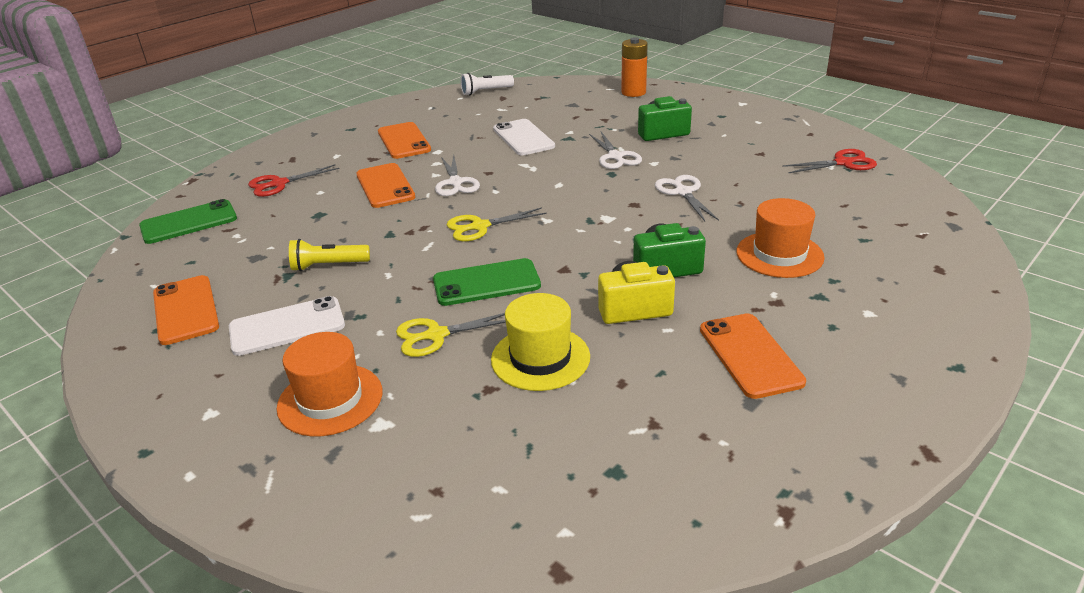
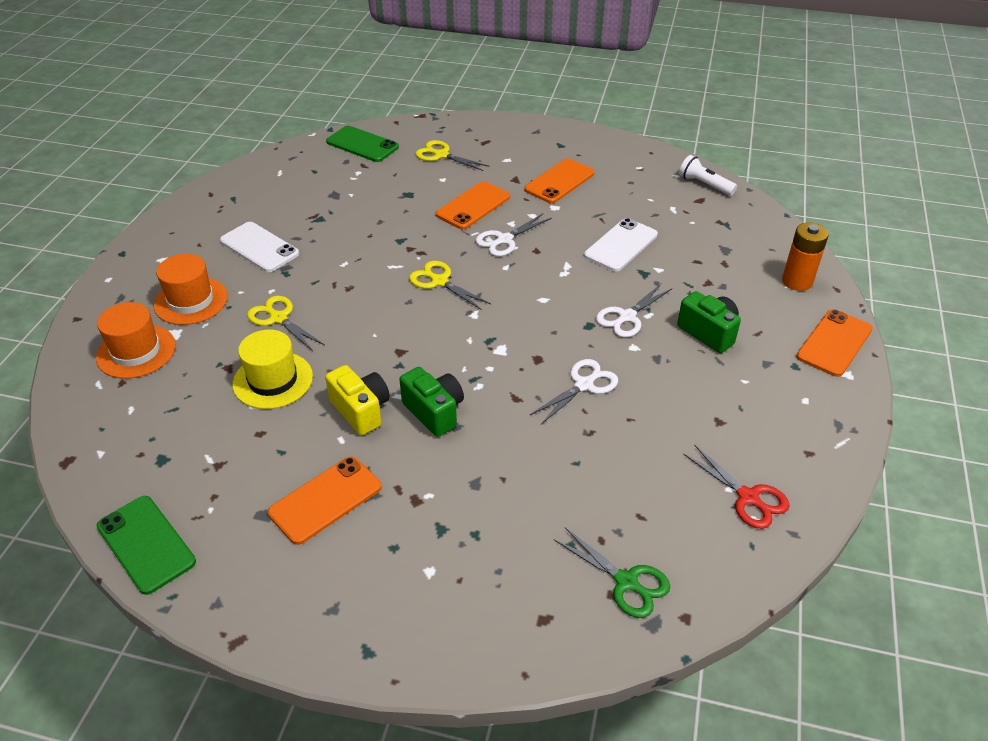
camera: 60 degrees right, 10 degrees up
orange phone [153,275,219,345] -> orange phone moved to [796,309,873,377]
red scissors [248,164,340,197] -> yellow scissors [415,140,489,171]
yellow flashlight [289,239,370,271] -> none
green phone [433,258,541,306] -> green phone moved to [97,496,196,595]
orange hat [736,198,825,278] -> orange hat moved to [96,302,176,379]
none -> green scissors [554,528,670,618]

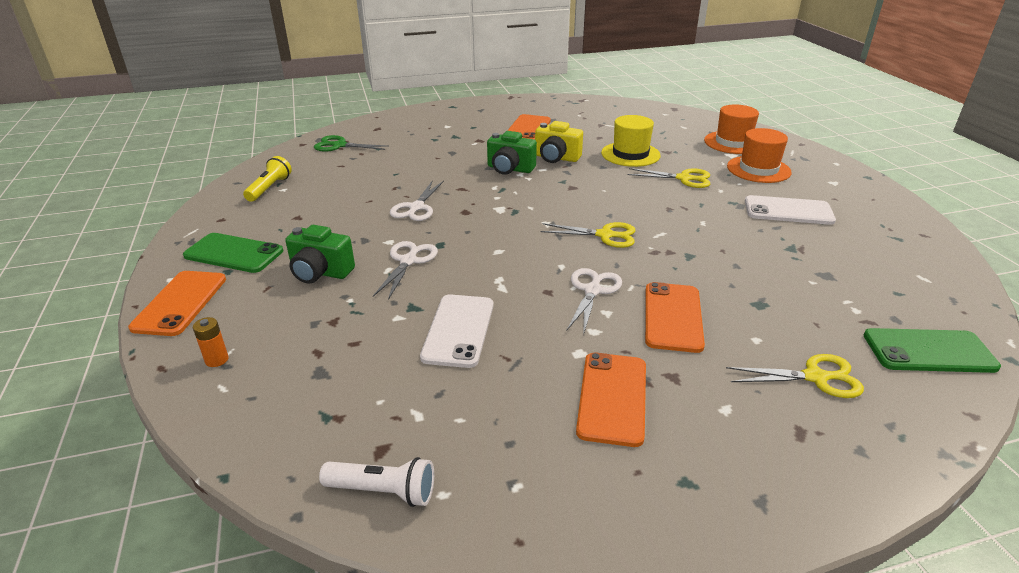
camera: 150 degrees right, 10 degrees down
green phone [97,496,196,595] -> green phone moved to [183,233,283,273]
red scissors [683,444,790,529] -> yellow flashlight [243,156,292,202]
orange battery [782,223,829,291] -> orange battery [193,317,229,367], size x0.55

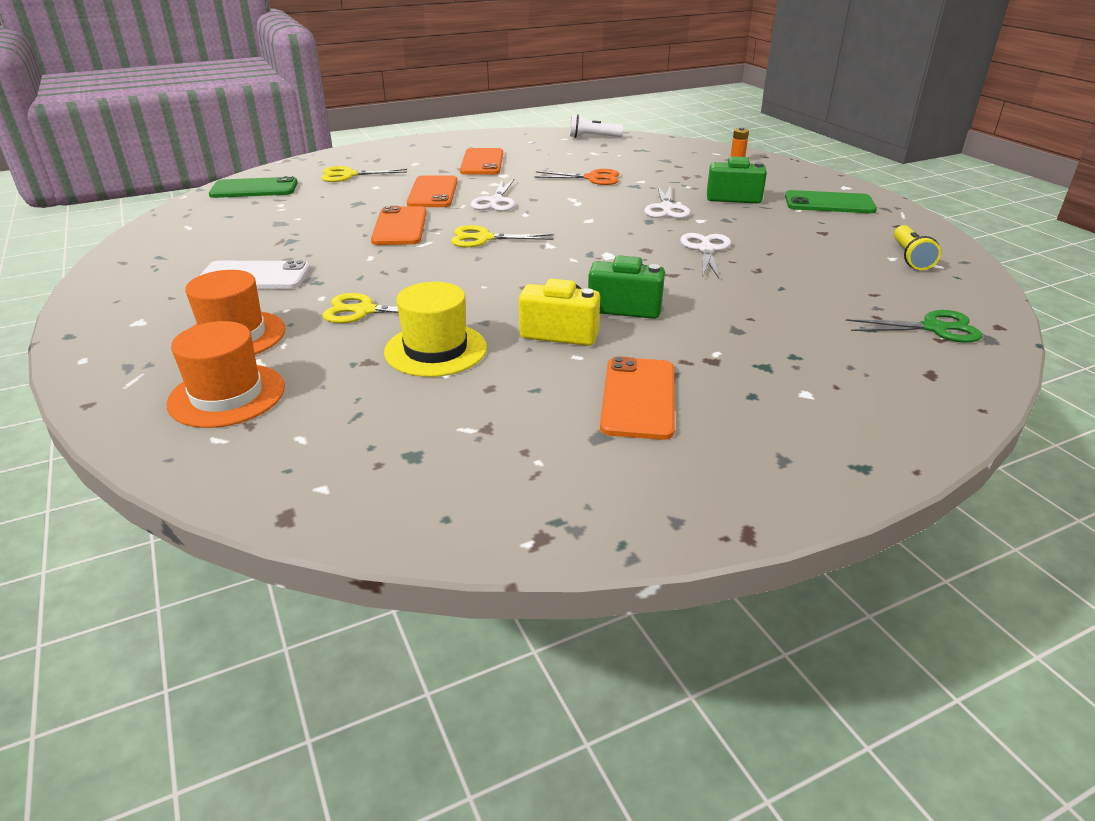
camera: 170 degrees right, 0 degrees up
orange phone [128,271,226,336] -> orange phone moved to [371,206,427,245]
white phone [420,294,494,368] -> orange scissors [534,169,619,185]

